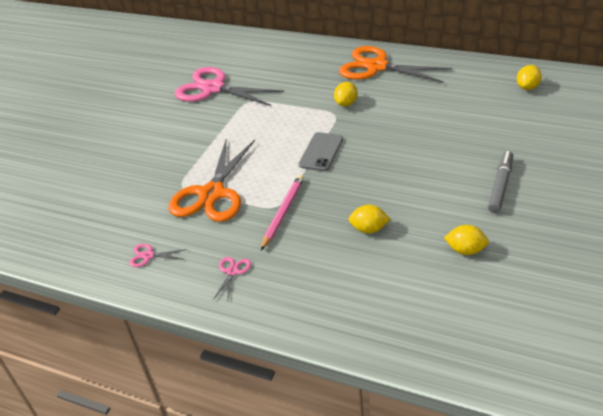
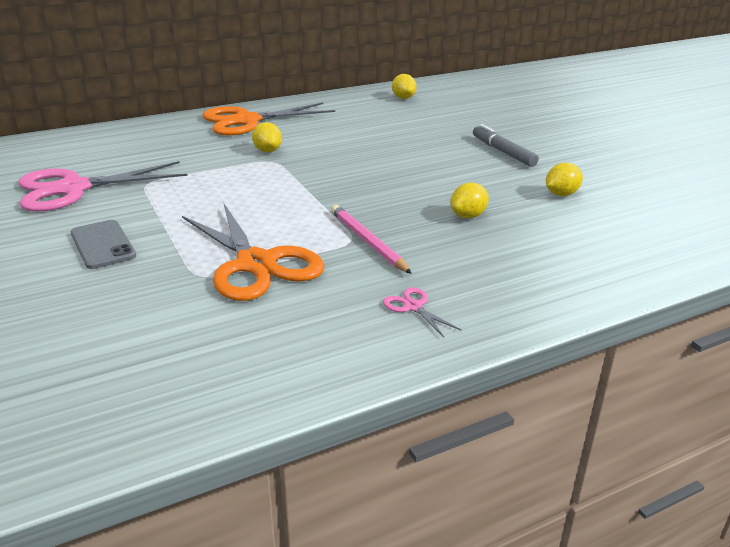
camera: 55 degrees left, 10 degrees down
pink scissors [129,244,187,267] -> none
grey phone [299,132,343,171] -> grey phone moved to [71,220,136,269]

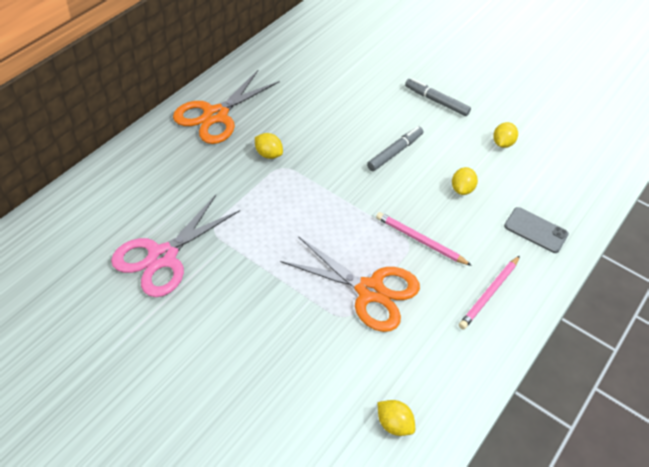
camera: 30 degrees left, 20 degrees up
grey phone [71,220,136,269] -> grey phone moved to [504,207,569,253]
pink scissors [383,288,462,337] -> pink pencil [459,256,520,329]
yellow lemon [392,74,417,99] -> yellow lemon moved to [378,400,415,436]
none -> grey marker [367,126,423,171]

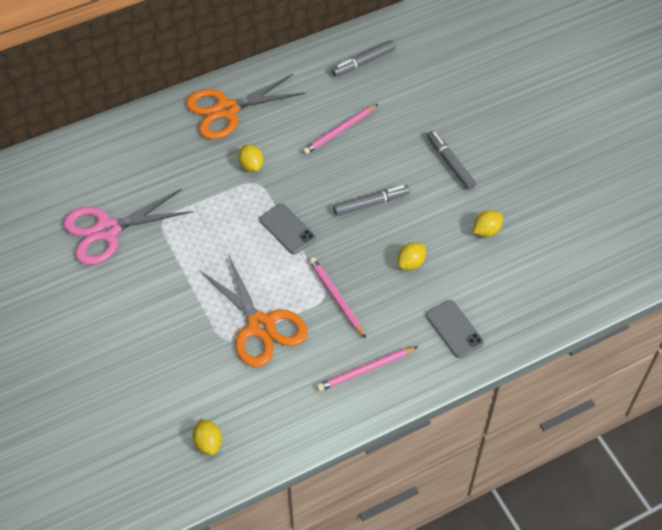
camera: 30 degrees right, 5 degrees up
none -> grey phone [259,203,316,254]
none -> pink pencil [303,104,378,154]
none -> grey marker [331,40,396,77]

